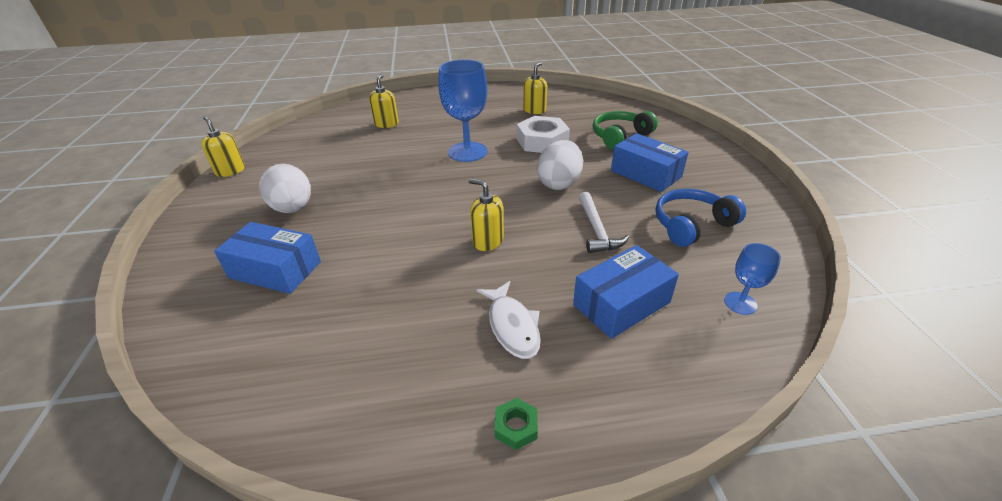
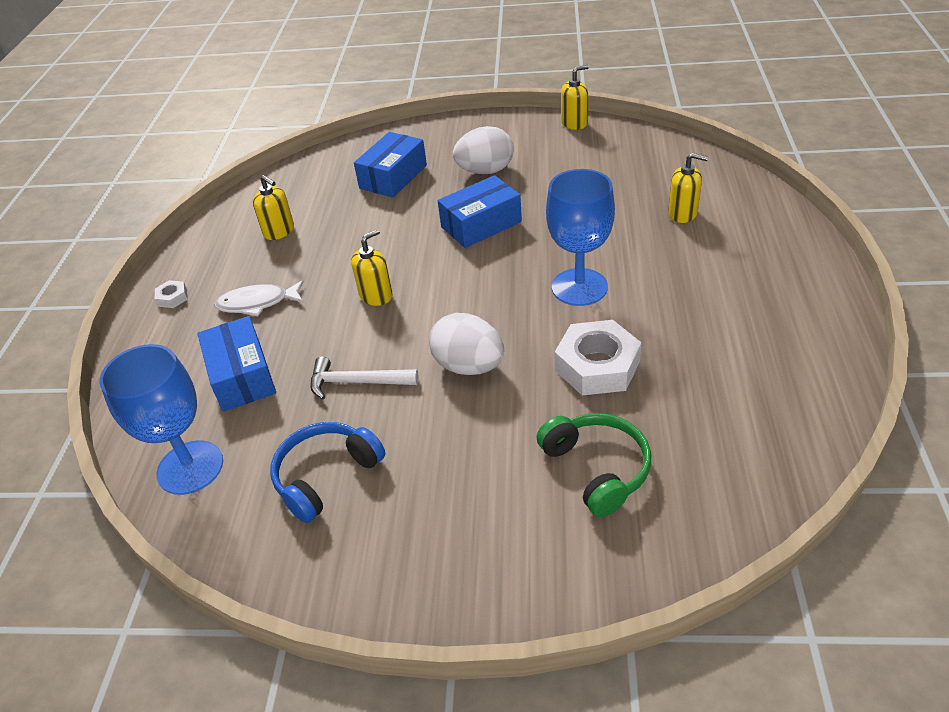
camera: 105 degrees right, 5 degrees up
green nut [495,398,538,450] -> white nut [155,280,188,308]
yellow soap dispenser [523,62,547,114] -> yellow soap dispenser moved to [253,175,294,240]
blue box [611,133,689,192] -> blue box moved to [438,175,522,248]
blue headphones [656,189,746,247] -> blue headphones turned 120 degrees counterclockwise [271,422,385,523]
blue goblet [724,243,781,315] -> blue goblet [100,344,223,495], size x2.00

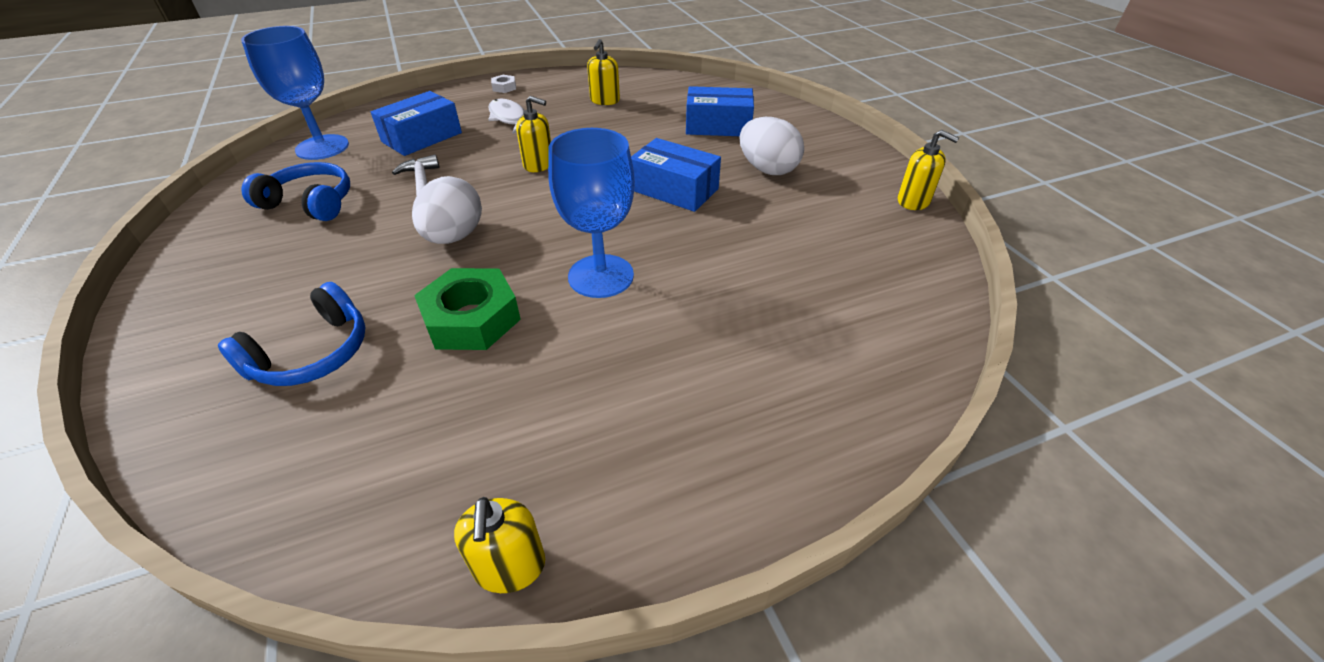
camera: 60 degrees right, 0 degrees up
green headphones [536,413,651,517] -> blue headphones [218,282,365,386]
white nut [555,320,641,395] -> green nut [414,268,521,350]
yellow soap dispenser [668,153,709,223] -> yellow soap dispenser moved to [454,497,545,593]

